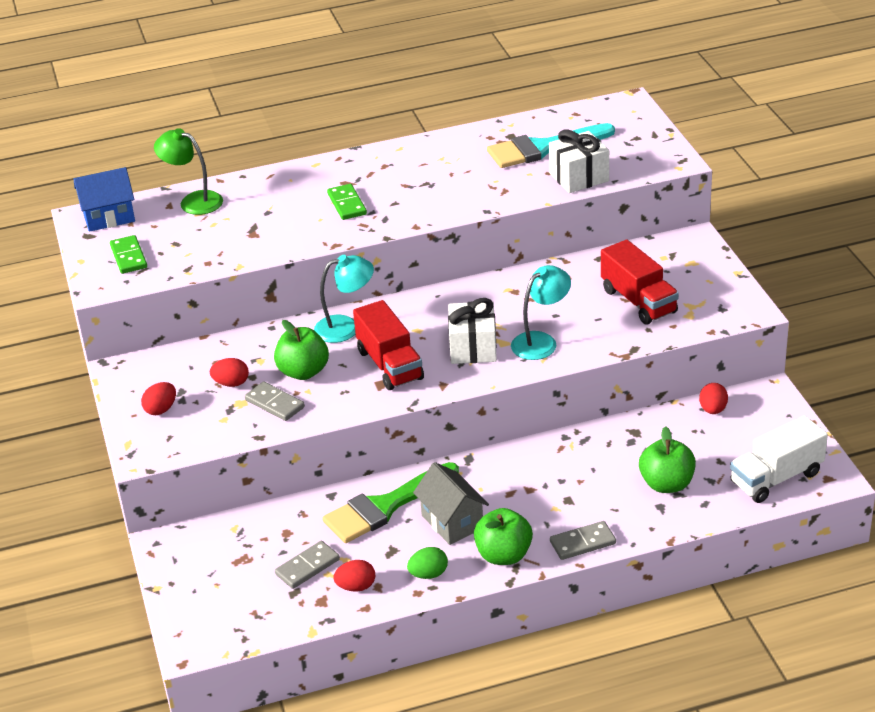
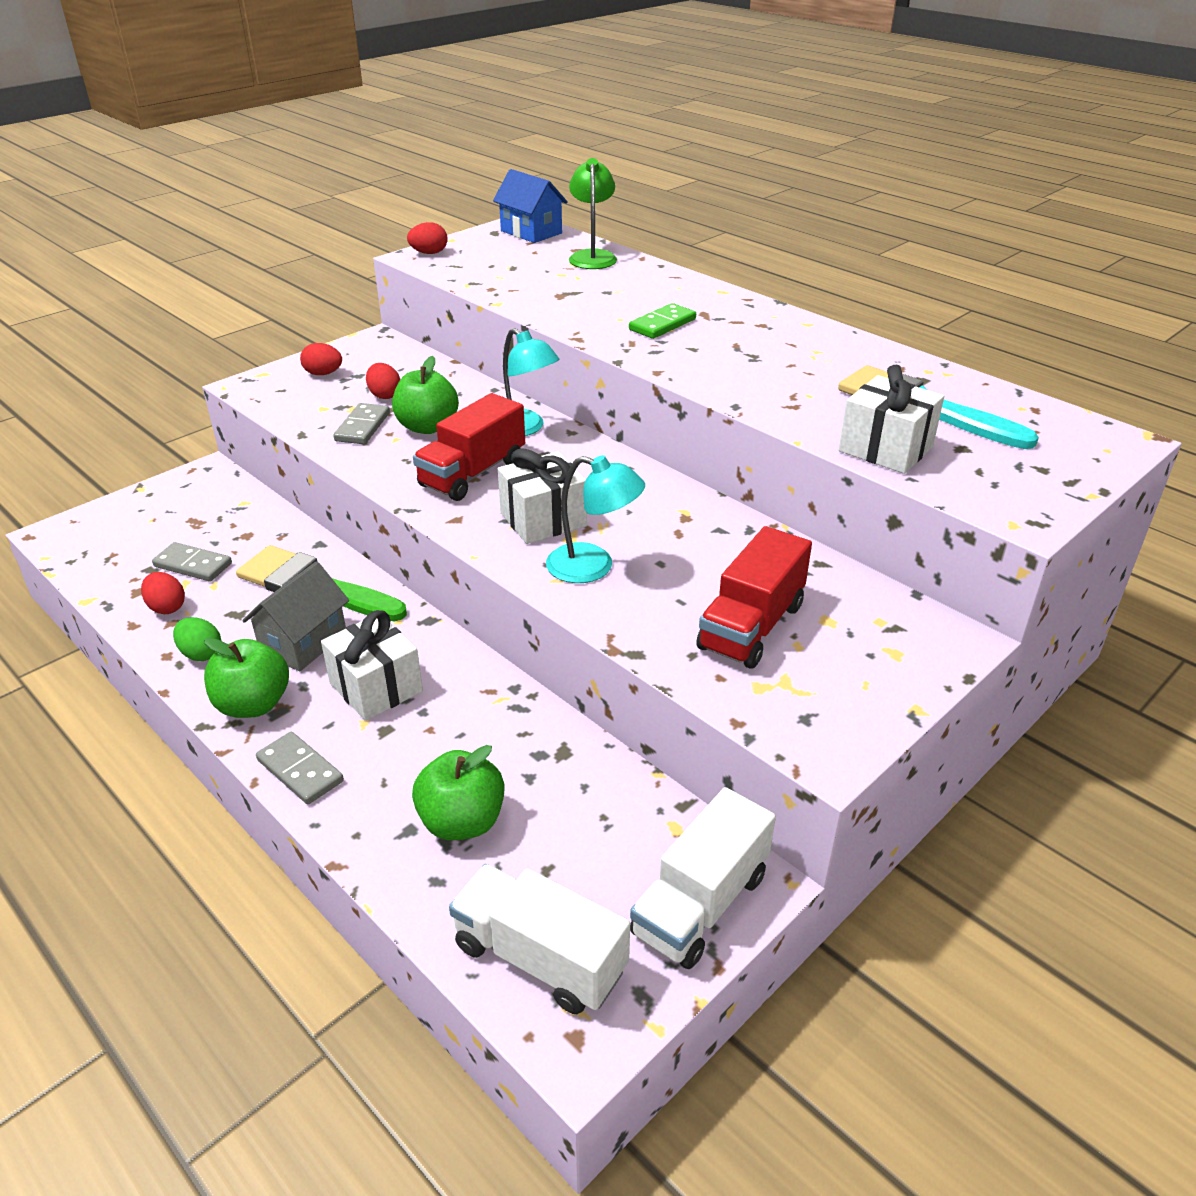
camera: 60 degrees right, 0 degrees up
green domino [110,235,147,274] -> none
red egg [699,383,728,414] -> red egg moved to [407,222,447,254]
none -> white gift [321,610,423,721]
none -> white truck [630,787,776,969]

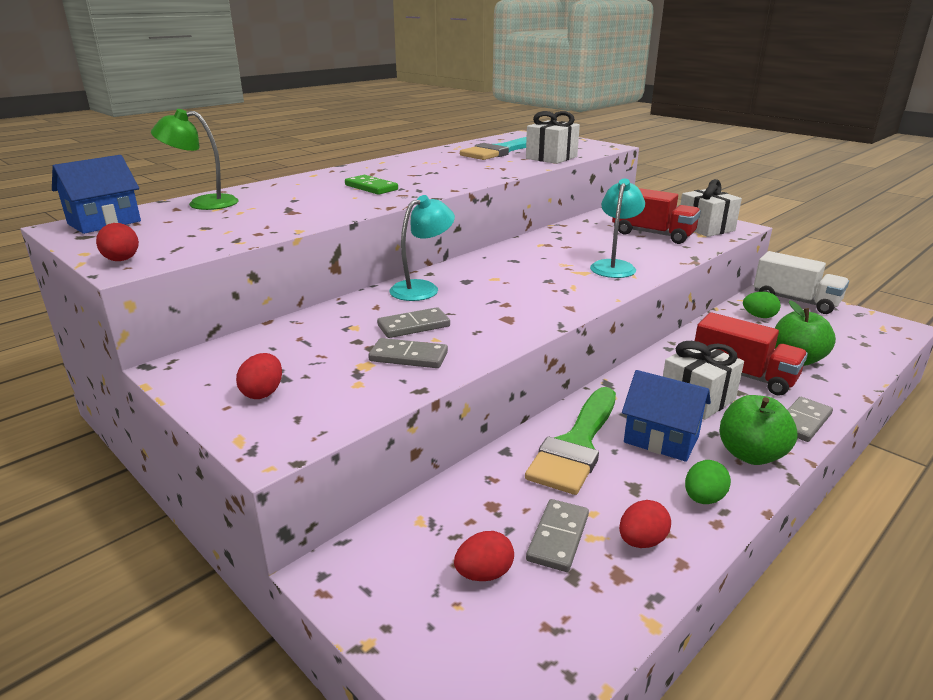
camera: 90 degrees left, 10 degrees down
grey house [242,562,349,672] -> blue house [622,370,711,462]
red egg [366,363,400,399] -> red egg moved to [454,531,514,581]
green apple [392,356,459,434] -> grey domino [377,307,450,338]
red truck [413,393,525,501] -> red truck moved to [695,312,808,396]
white truck [449,864,630,1014] -> none
white gift [498,448,587,544] -> white gift moved to [680,179,742,237]
none -> green egg [743,292,781,318]

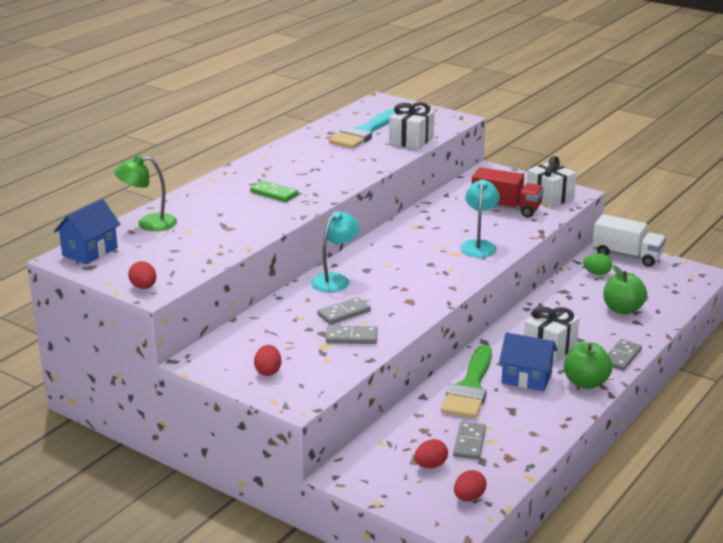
camera: 10 degrees left, 0 degrees up
red egg [619,500,671,548] -> red egg moved to [454,470,487,501]
green egg [685,460,731,504] -> none
red truck [695,312,808,396] -> none

